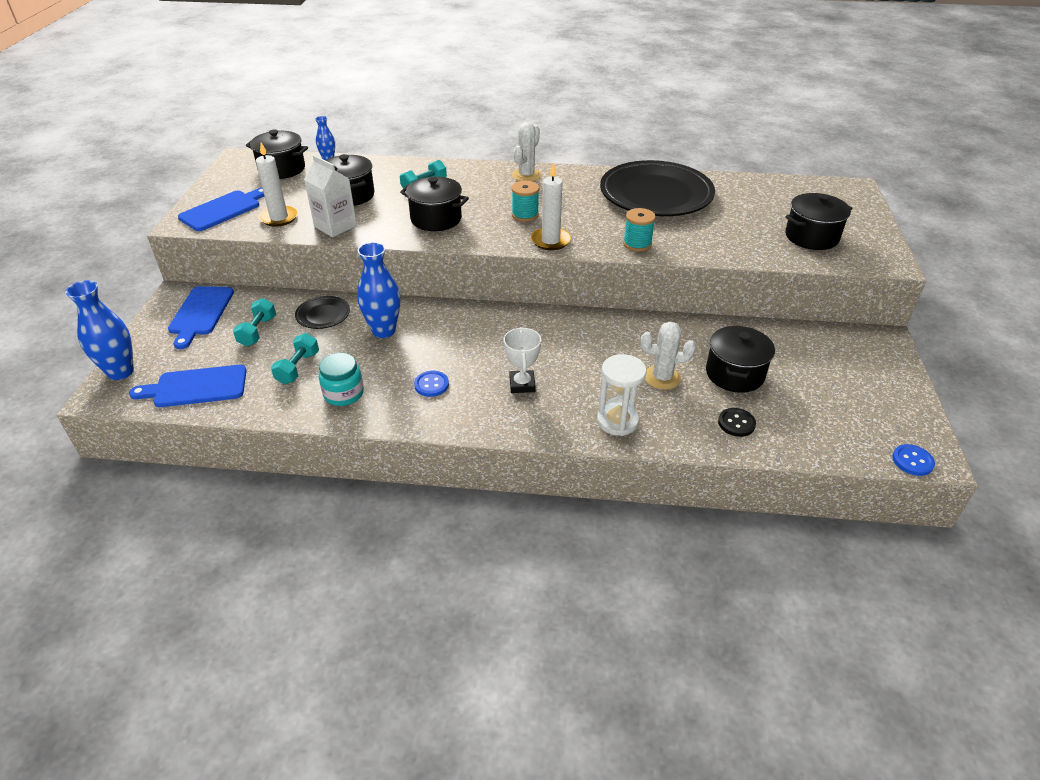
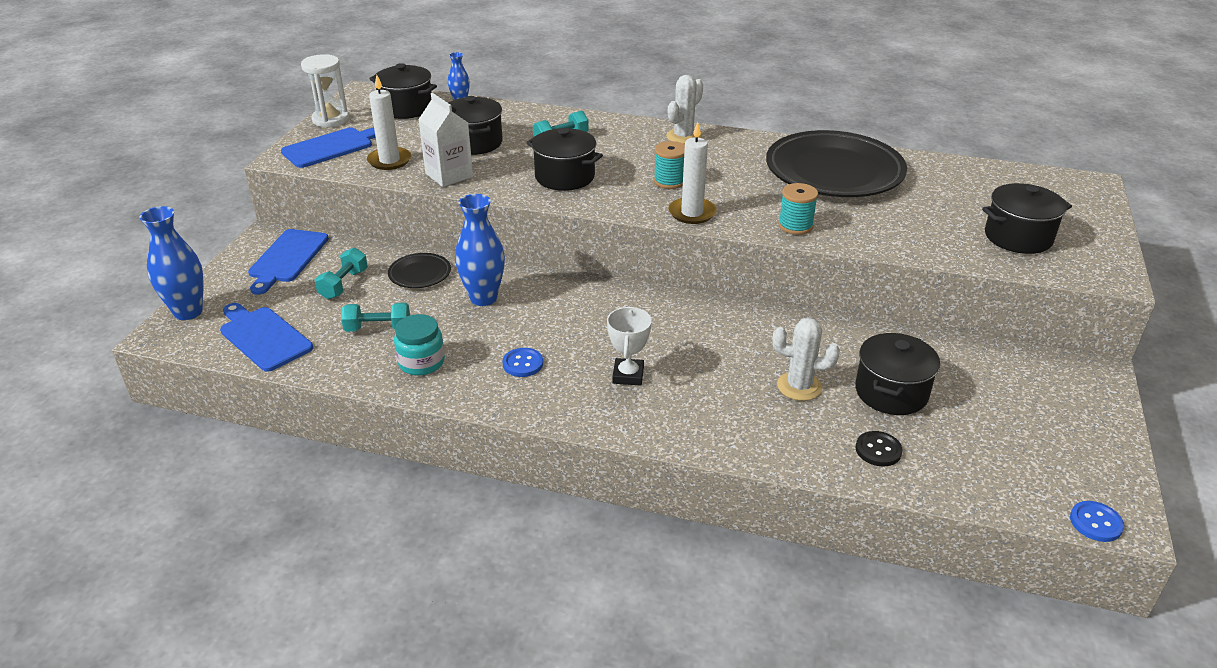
camera: 10 degrees right, 5 degrees down
blue cutting board [129,365,247,407] -> blue cutting board turned 45 degrees clockwise [220,303,313,372]
turquoise dumbbell [271,333,319,384] -> turquoise dumbbell turned 60 degrees clockwise [341,302,410,332]
white hourglass [597,354,646,436] -> white hourglass moved to [301,54,349,128]

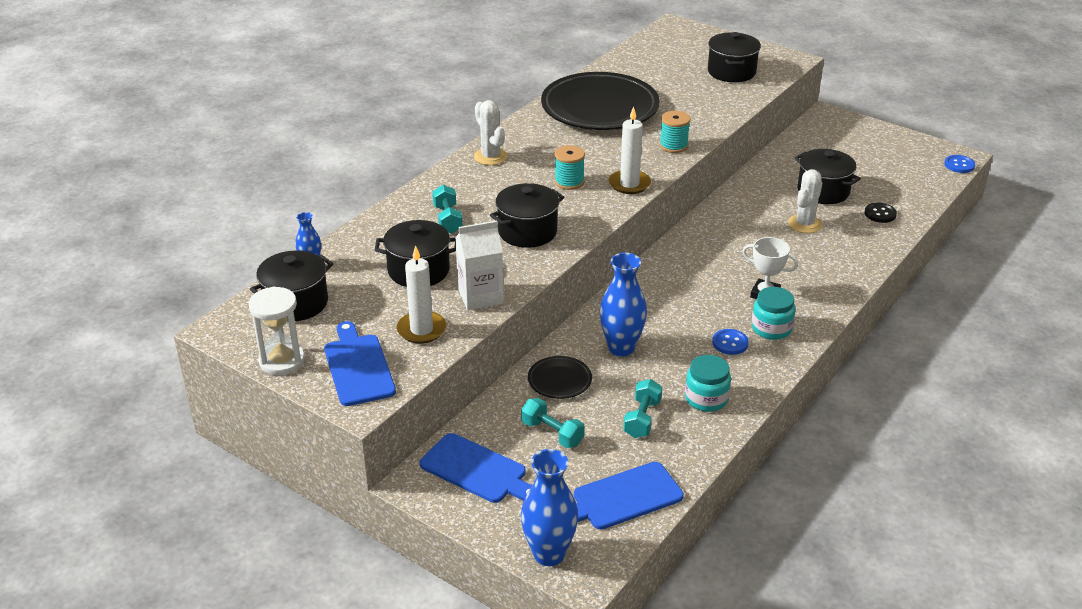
camera: 70 degrees left, 0 degrees up
none -> turquoise jar [752,287,795,340]

